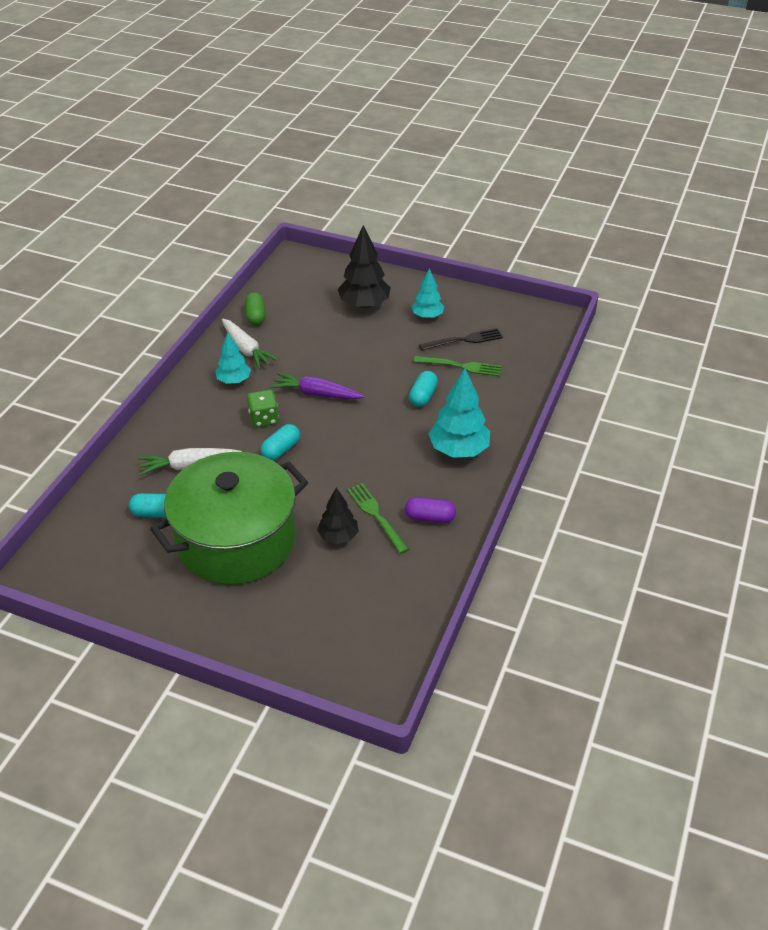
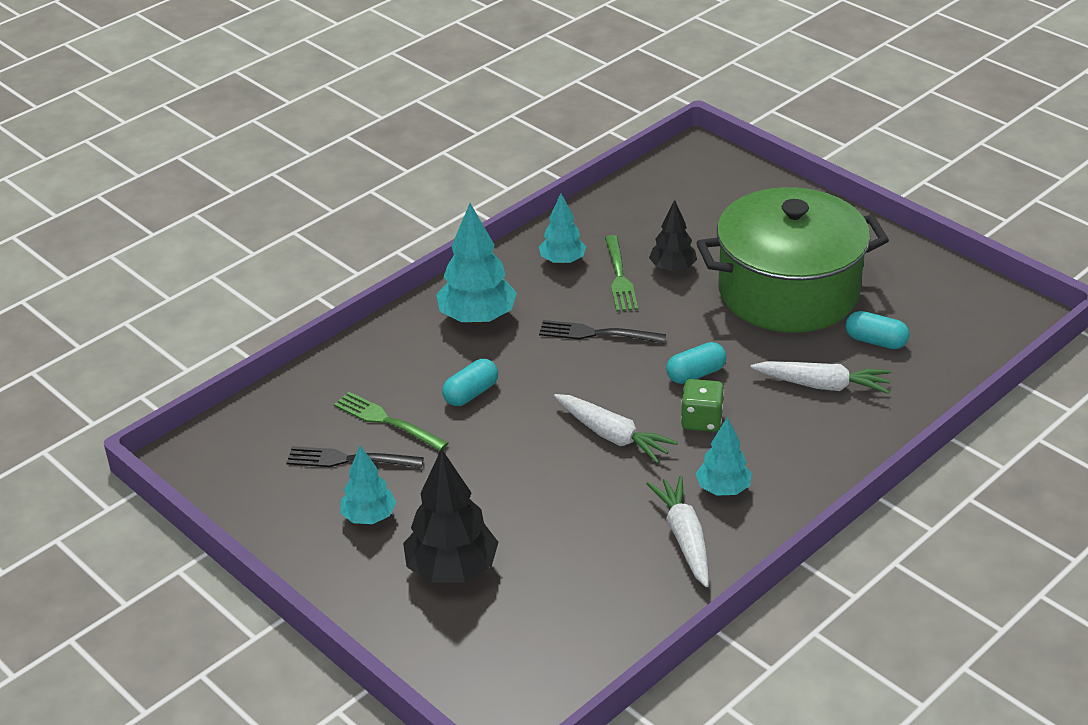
camera: 155 degrees left, 5 degrees down
green capsule [245,292,265,325] -> none
purple carrot [270,372,365,400] -> white carrot [554,394,678,463]
purple capsule [405,497,456,523] -> turquoise tree [539,193,586,265]
none -> black fork [539,320,666,343]

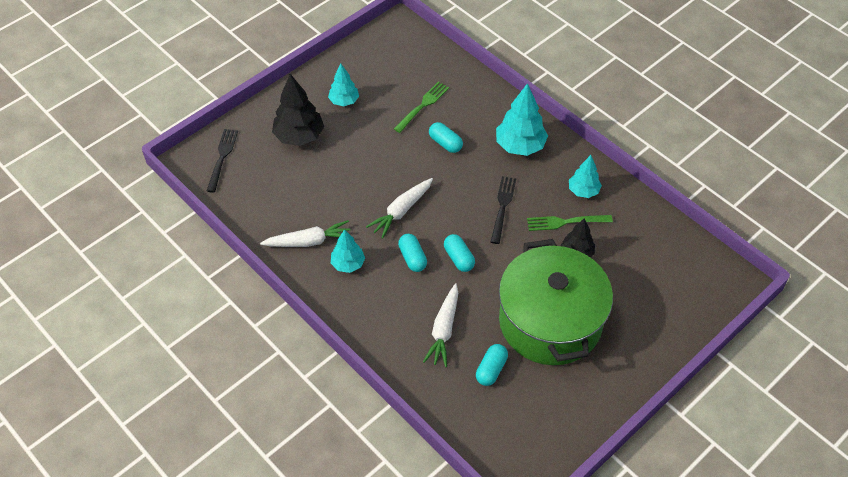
camera: 90 degrees right, 15 degrees up
black fork [286,446,424,468] -> black fork moved to [207,129,238,193]
green dice [681,379,724,432] -> turquoise capsule [398,234,427,272]

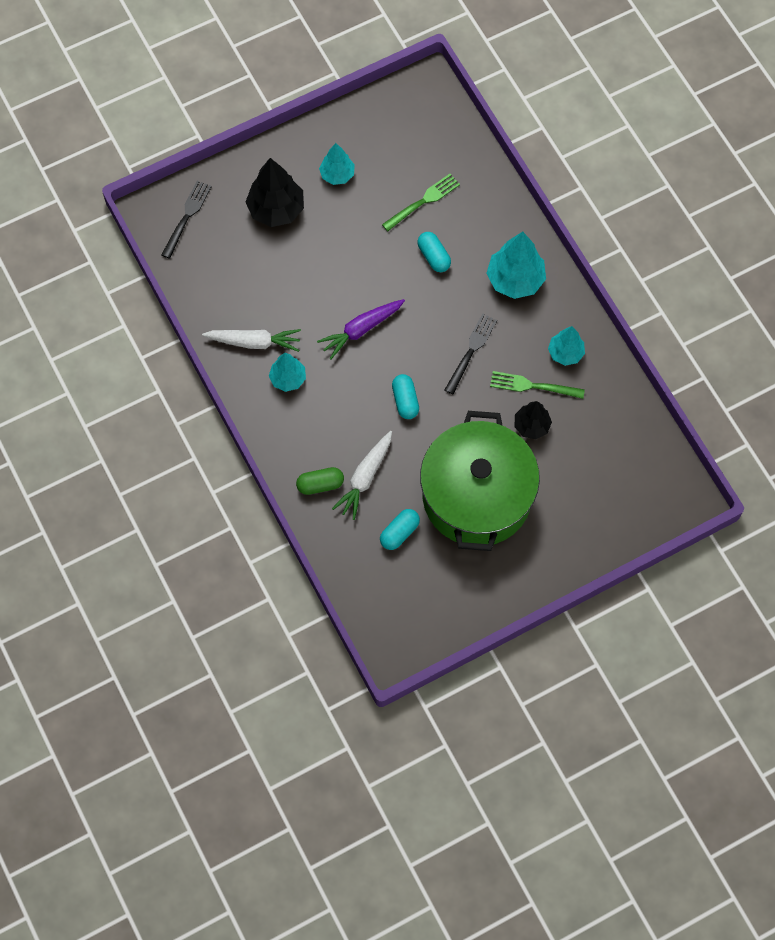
camera: 15 degrees right, 15 degrees up
white carrot [366,178,433,239] -> purple carrot [317,299,405,360]
turquoise capsule [398,234,427,272] -> none
none -> green capsule [296,467,344,495]

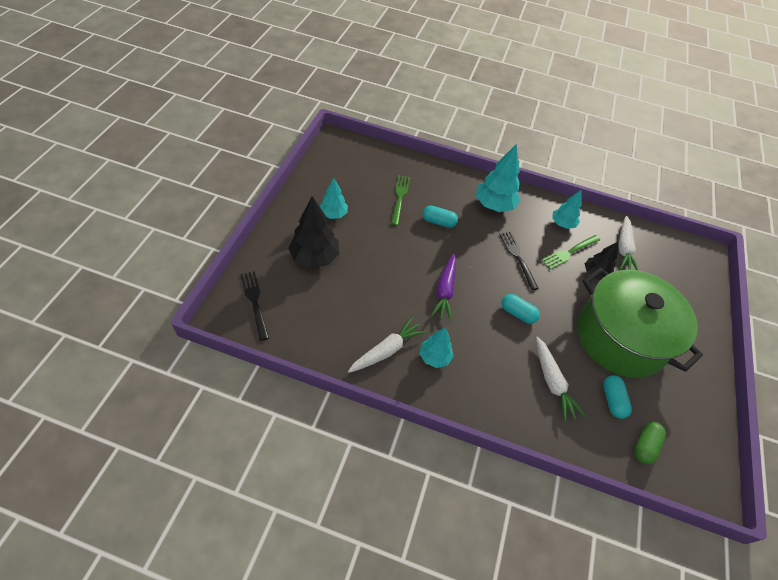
camera: 50 degrees left, 15 degrees down
green capsule [296,467,344,495] -> green capsule moved to [634,422,666,464]
none -> white carrot [618,216,639,271]

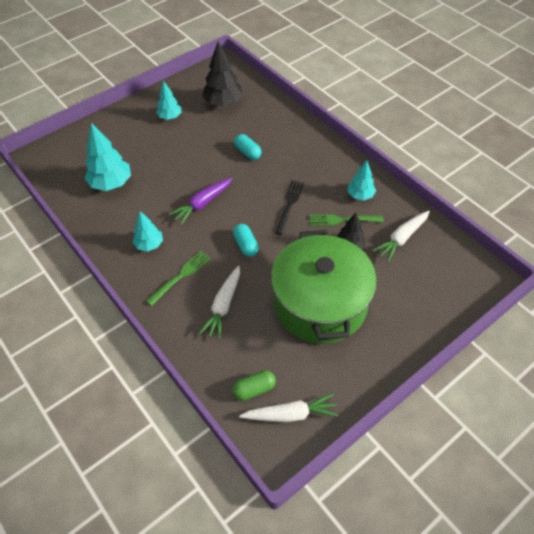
camera: 40 degrees right, 0 degrees up
black fork [240,271,269,341] -> none
black tree [288,196,339,268] -> black tree moved to [202,41,243,106]
white carrot [348,317,426,373] -> white carrot moved to [239,393,338,422]
green fork [391,175,410,226] -> green fork moved to [146,251,211,306]
turquoise tree [476,144,520,212] -> turquoise tree moved to [85,123,131,191]
turquoise capsule [603,375,632,419] -> none

